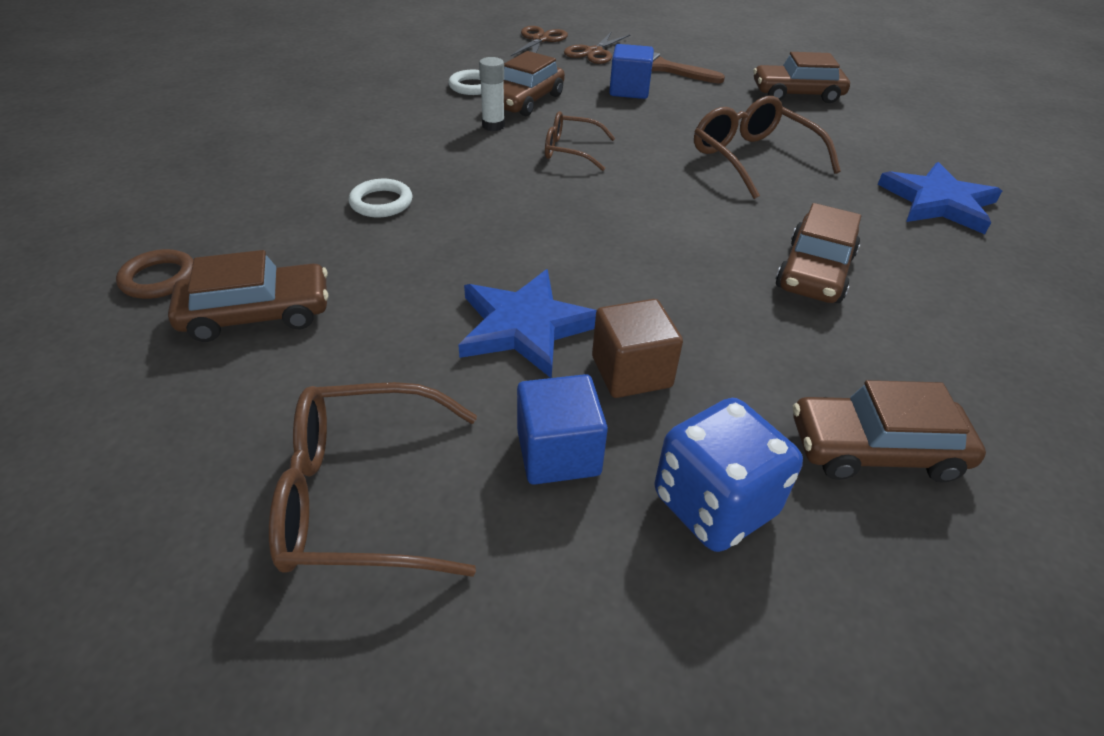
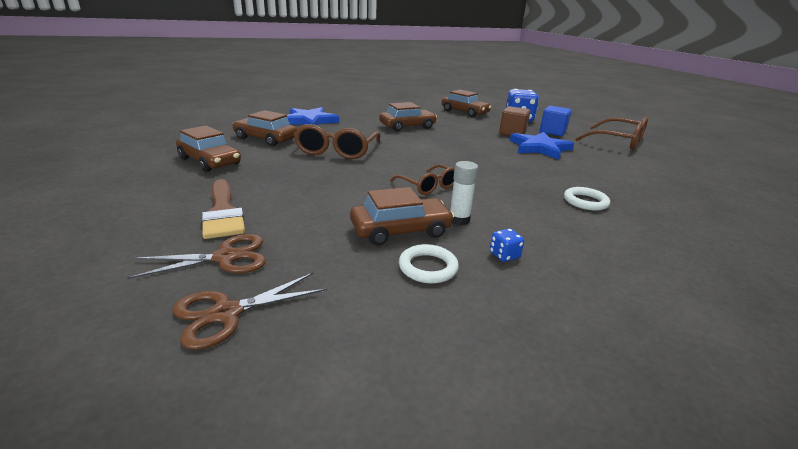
camera: 140 degrees left, 15 degrees down
brown ring [116,249,193,299] -> none
brown car [168,250,328,342] -> brown car moved to [232,110,297,146]
blue cube [609,44,654,99] -> none
none -> blue dice [490,228,524,262]

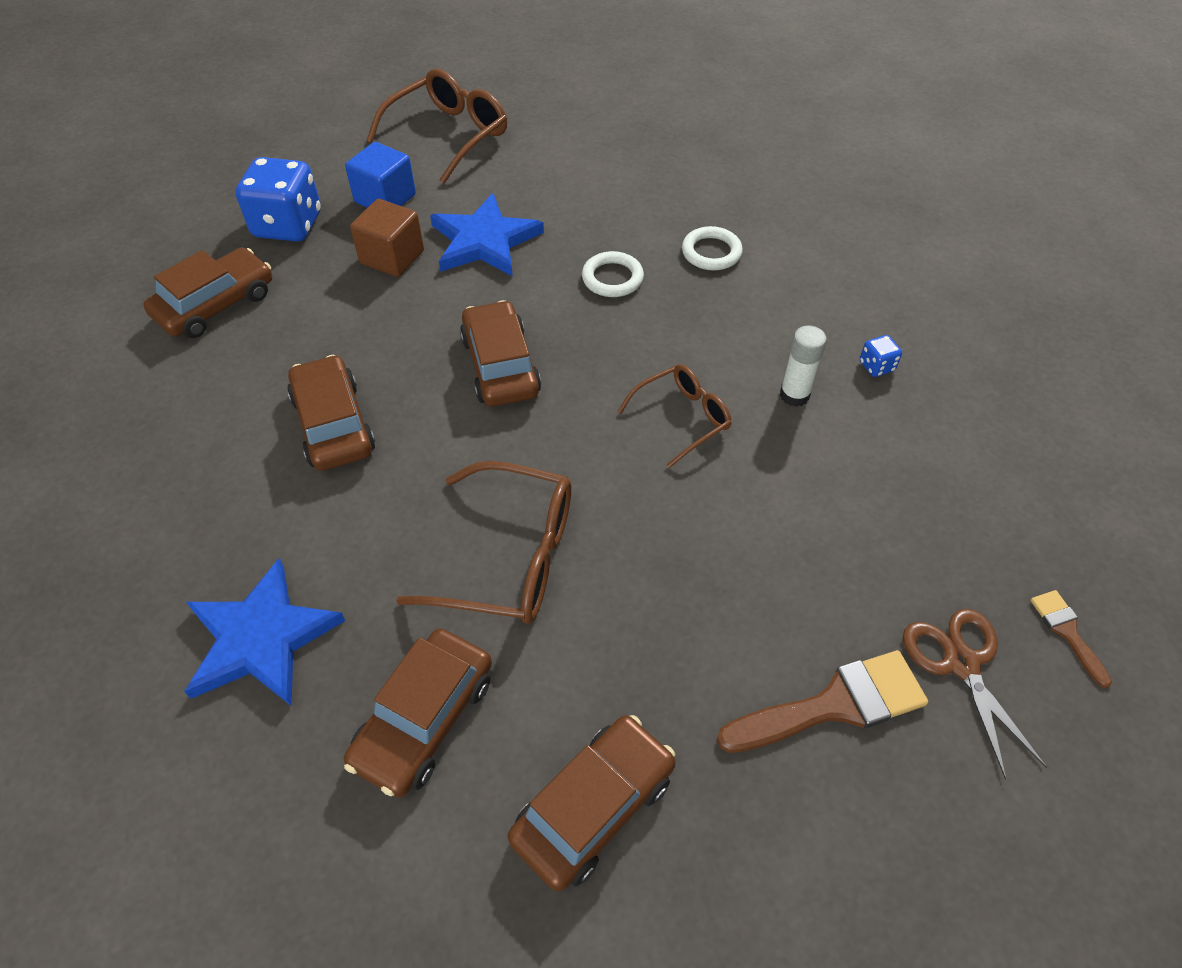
camera: 85 degrees left, 25 degrees up
brown scissors [172,273,327,350] -> brown brush [1030,590,1112,688]
brown car [350,187,454,246] -> brown car moved to [460,300,541,407]
white ring [399,244,459,284] -> white ring moved to [582,251,644,297]

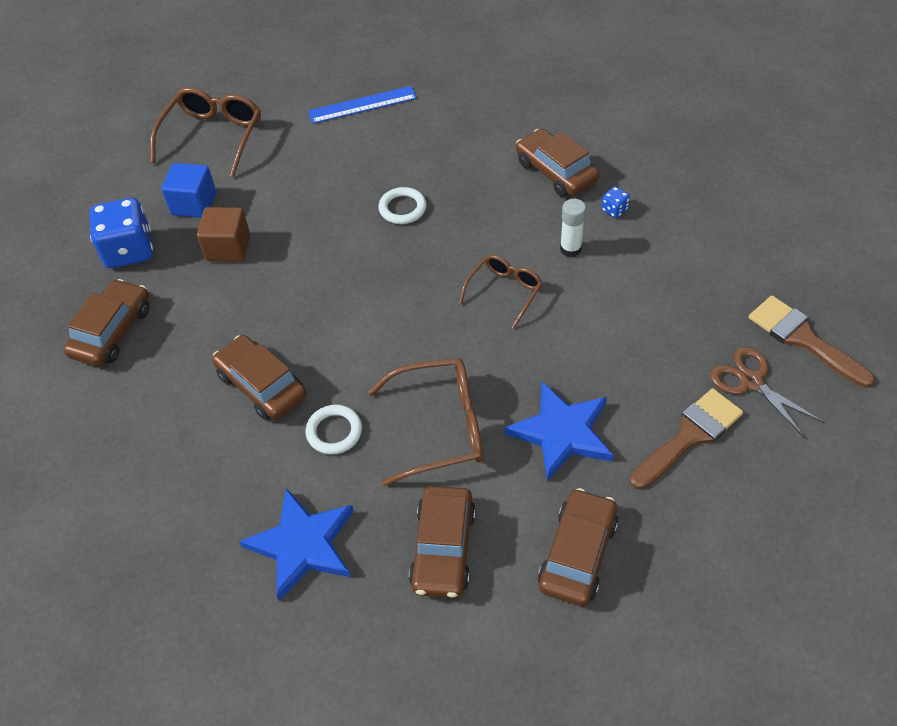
camera: 20 degrees left, 0 degrees up
blue star [430,193,544,277] -> blue star moved to [504,382,613,481]
brown car [460,300,541,407] -> brown car moved to [516,128,599,197]
white ring [682,226,743,271] -> white ring moved to [306,405,362,455]
brown brush [1030,590,1112,688] -> brown brush [749,295,875,388], size x1.92
none -> blue ruler [308,86,417,124]

